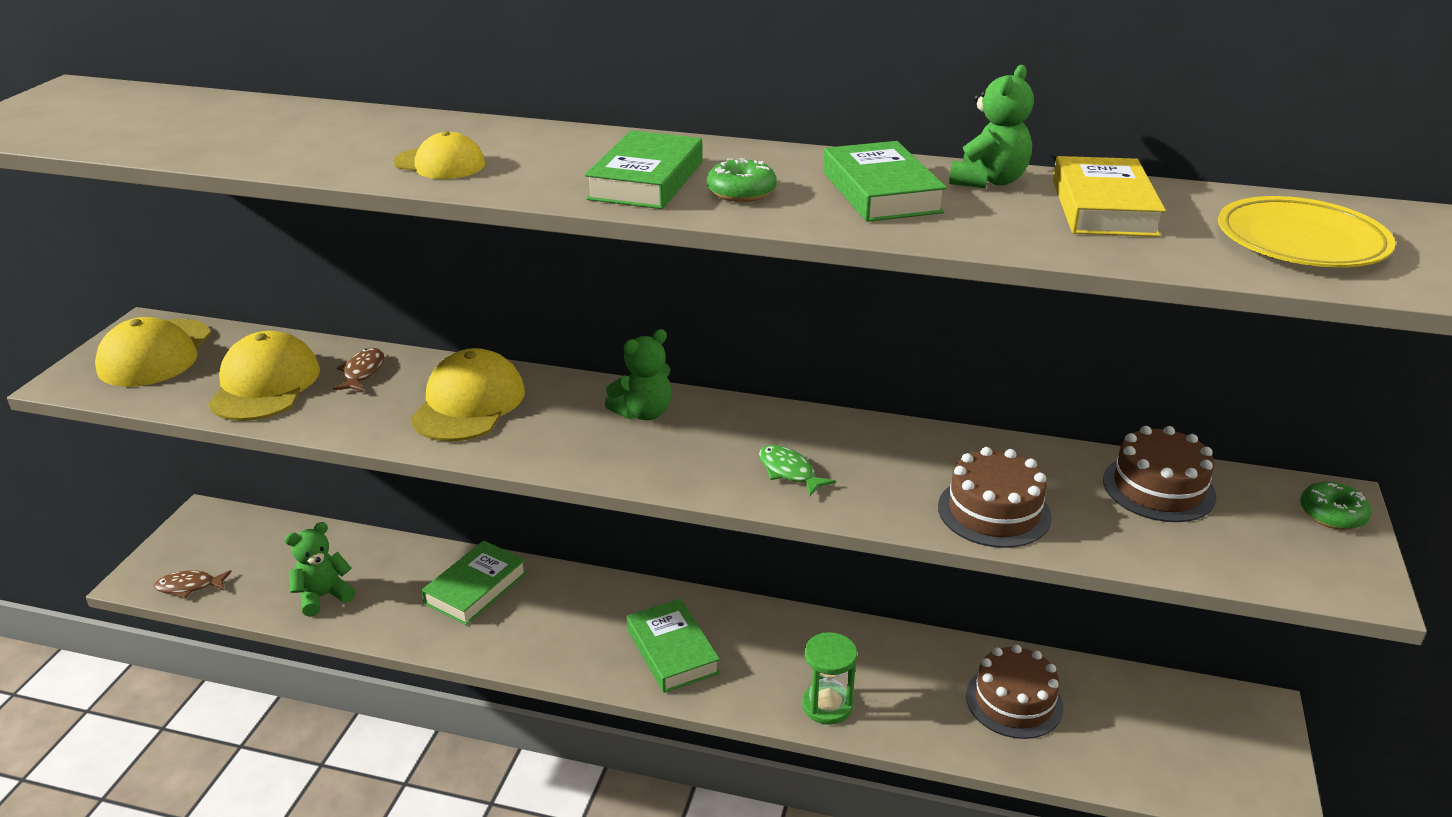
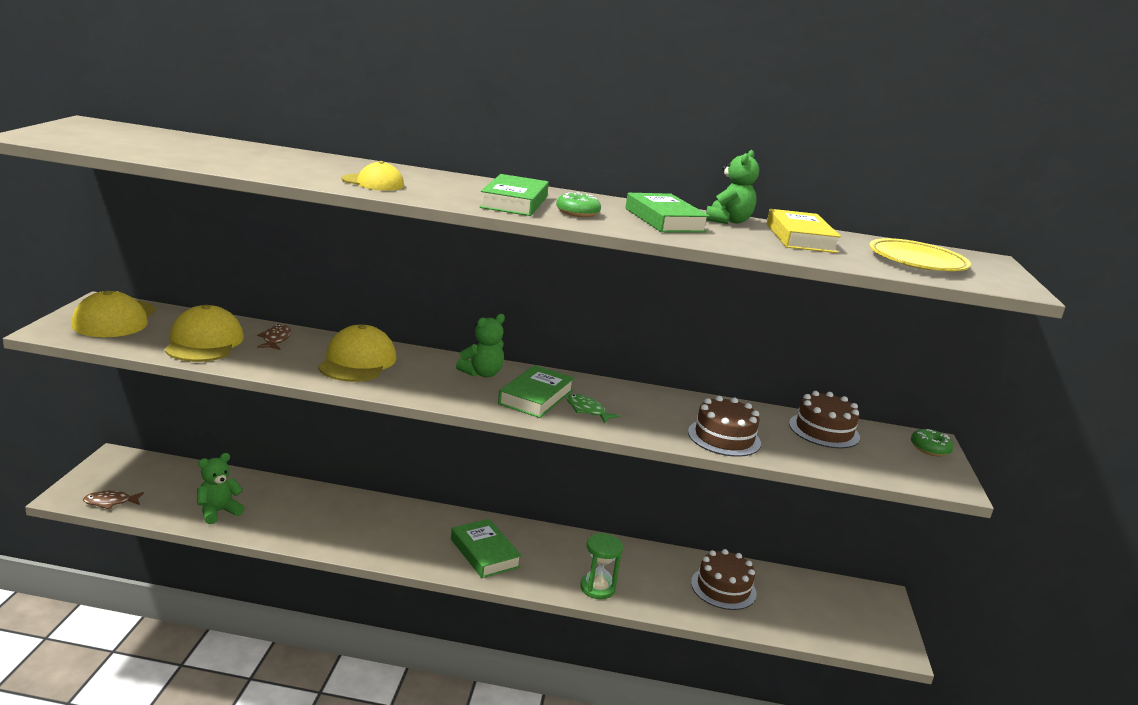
camera: 10 degrees left, 10 degrees down
green book [421,540,527,625] -> green book moved to [498,365,574,418]

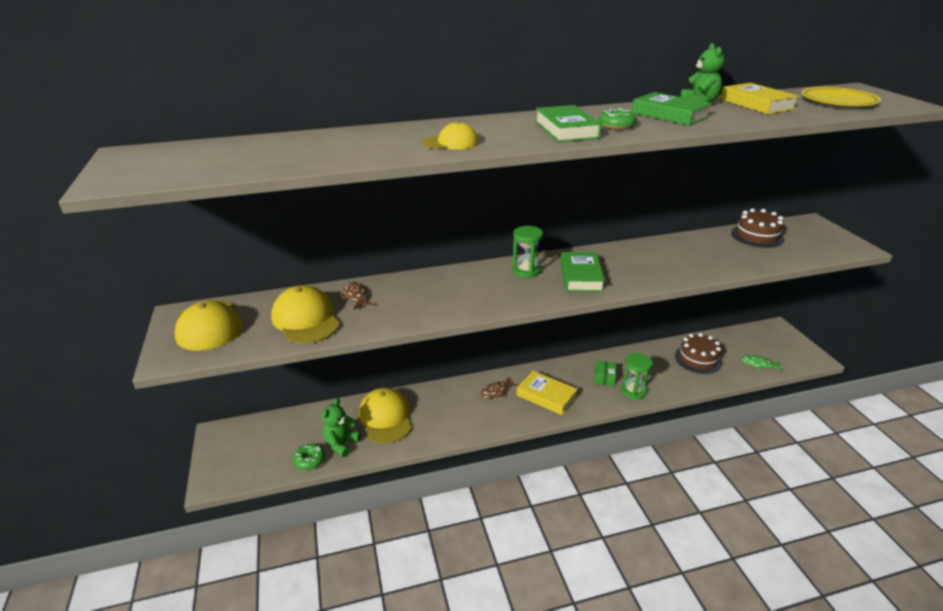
camera: 20 degrees left, 10 degrees up
brown fish [83,491,144,509] -> brown fish moved to [480,377,518,398]
yellow cap [318,324,396,382] -> yellow cap moved to [359,387,412,444]
green book [451,519,522,578] -> yellow book [517,371,578,415]
green teddy bear [456,314,505,378] -> green hourglass [512,226,543,278]
green fish [566,394,620,424] -> green fish moved to [741,355,782,372]
brown cake [688,396,761,457] -> none
green donut [911,429,954,456] -> green donut moved to [293,444,325,470]
none -> green box [594,360,616,386]

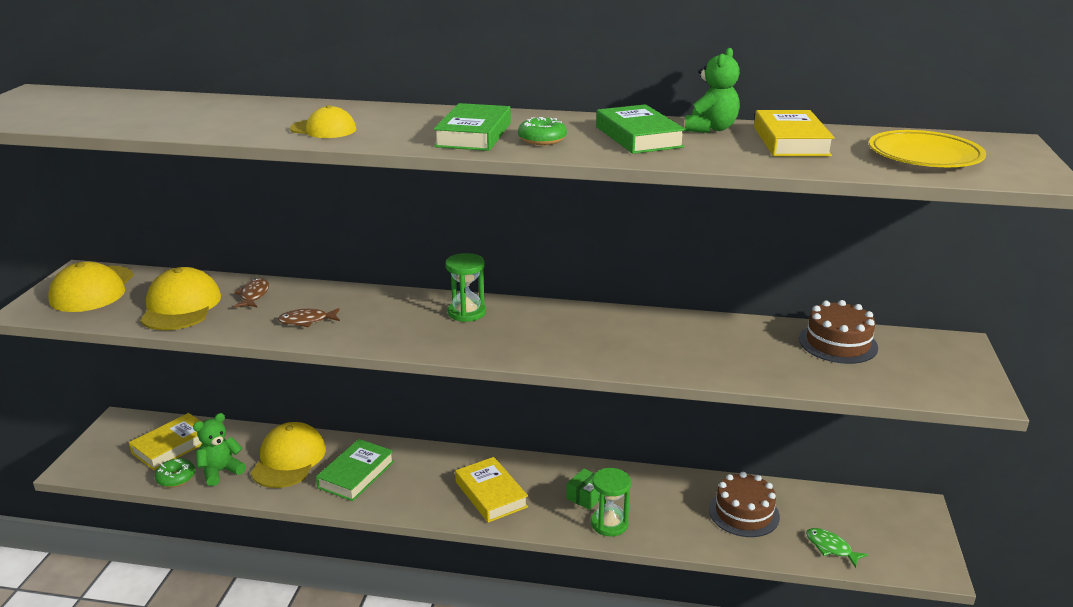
camera: 25 degrees right, 5 degrees down
brown fish [480,377,518,398] -> brown fish moved to [278,308,340,327]
green book [560,252,605,292] -> green book moved to [316,439,394,501]
none -> yellow book [129,413,202,470]

